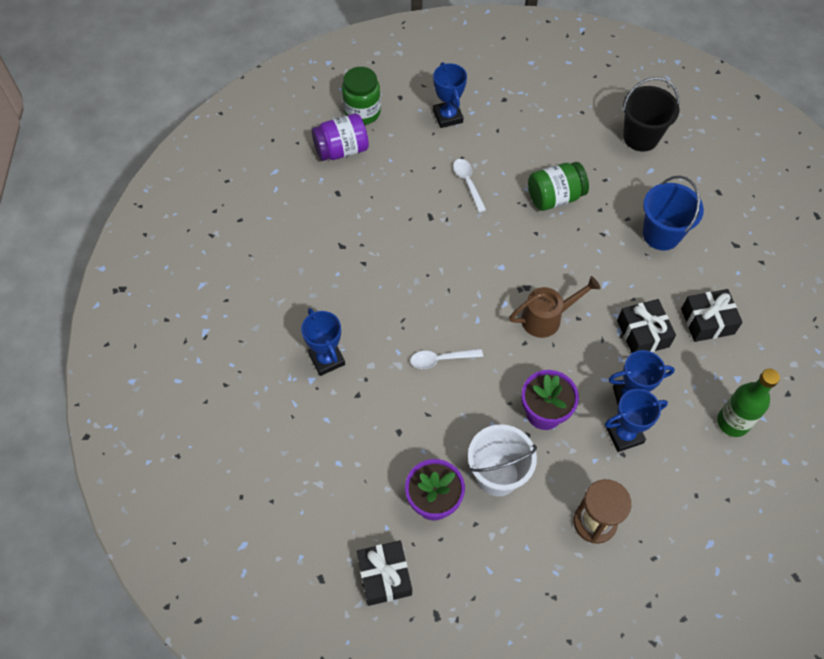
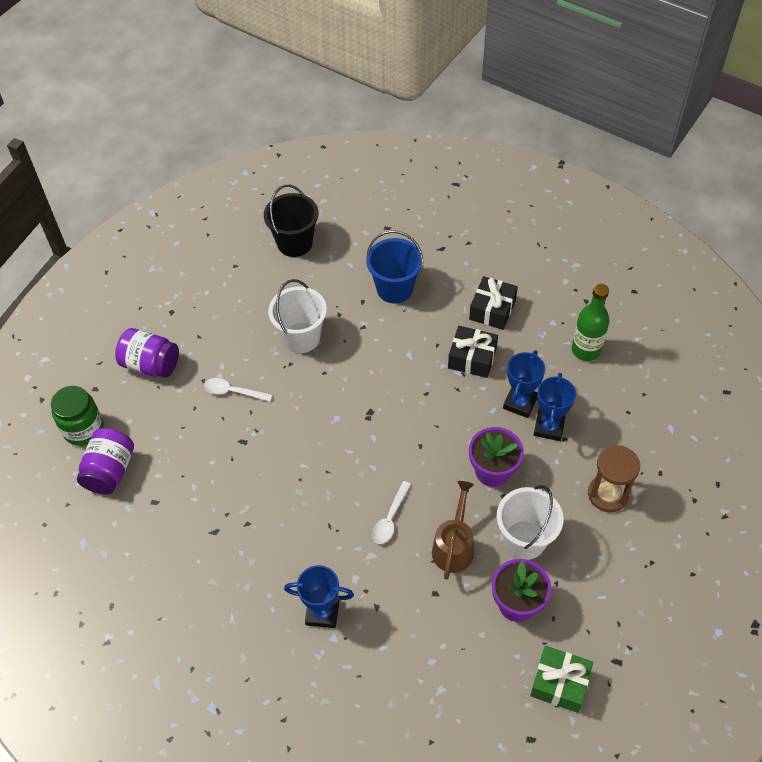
camera: 55 degrees left, 5 degrees down
black gift [357,540,412,606] -> green gift [530,646,593,713]
blue trophy [433,62,467,128] -> purple jar [115,328,179,378]
brown watering can [509,276,601,338] -> brown watering can moved to [432,481,474,579]
green jar [528,162,589,211] -> white bucket [268,279,327,353]

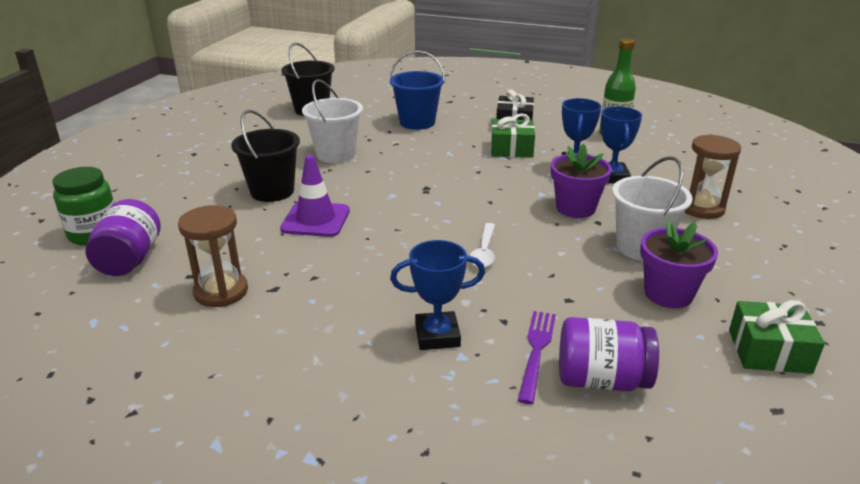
camera: 15 degrees left, 25 degrees down
purple jar [115,328,179,378] -> purple jar moved to [559,317,659,391]
white spoon [204,378,272,402] -> black bucket [231,110,300,202]
brown watering can [432,481,474,579] -> none
black gift [448,326,498,378] -> green gift [491,113,535,157]
none -> brown hourglass [178,205,248,307]
none -> purple traffic cone [280,155,350,237]
none -> purple fork [518,311,556,404]

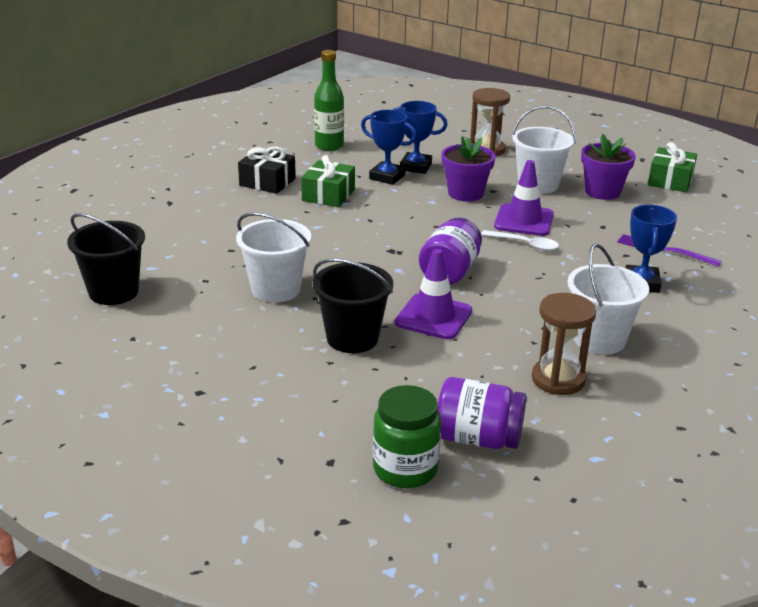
camera: 75 degrees left, 0 degrees up
blue bucket [389,50,445,130] -> none
purple jar [559,317,659,391] -> purple jar moved to [419,218,482,285]
none -> purple traffic cone [494,160,554,236]
none -> white bucket [567,243,649,355]

